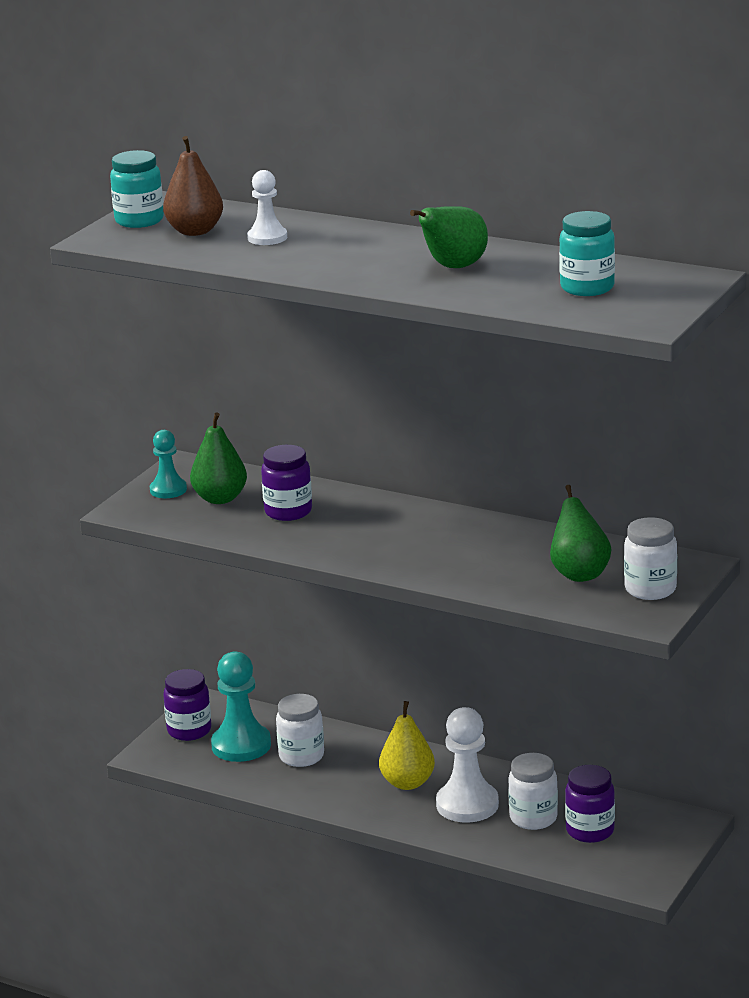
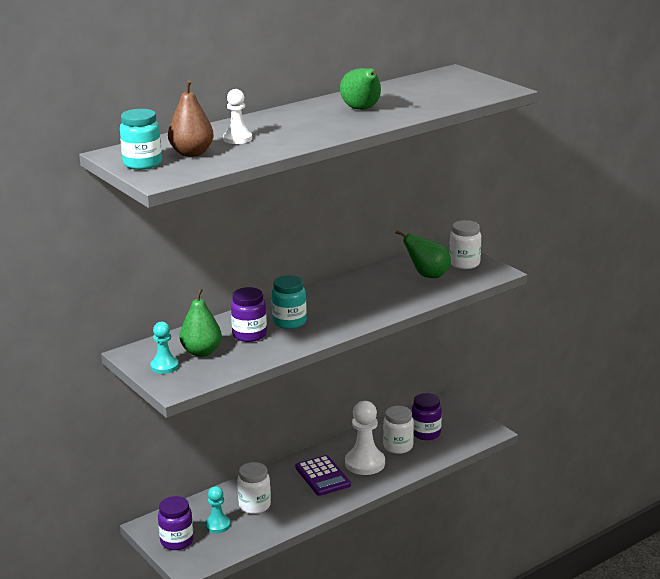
camera: 65 degrees left, 0 degrees up
turquoise pawn [211,651,271,762] -> turquoise pawn [205,486,231,533], size x0.60
yellow pear [379,701,435,790] -> purple calculator [295,455,351,496]
turquoise jar [559,211,615,296] -> turquoise jar moved to [272,275,307,329]

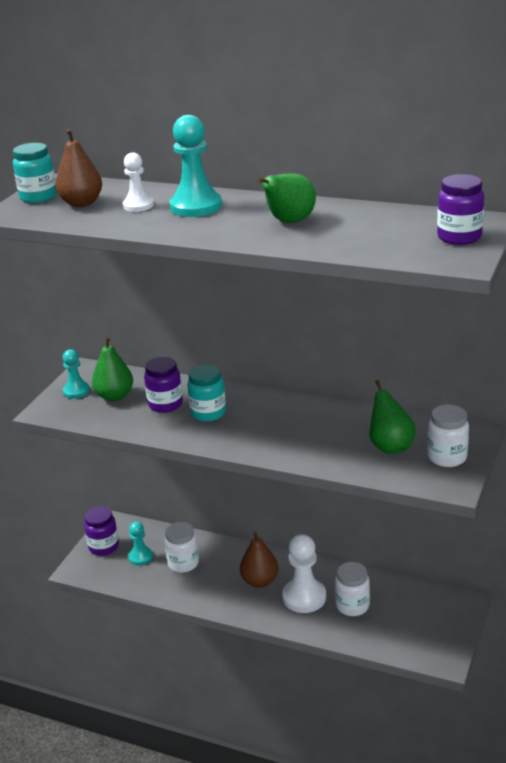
camera: 60 degrees right, 5 degrees up
purple calculator [295,455,351,496] -> brown pear [240,532,279,588]
purple jar [412,393,442,440] -> purple jar moved to [437,174,484,245]
none -> turquoise pawn [169,115,222,217]

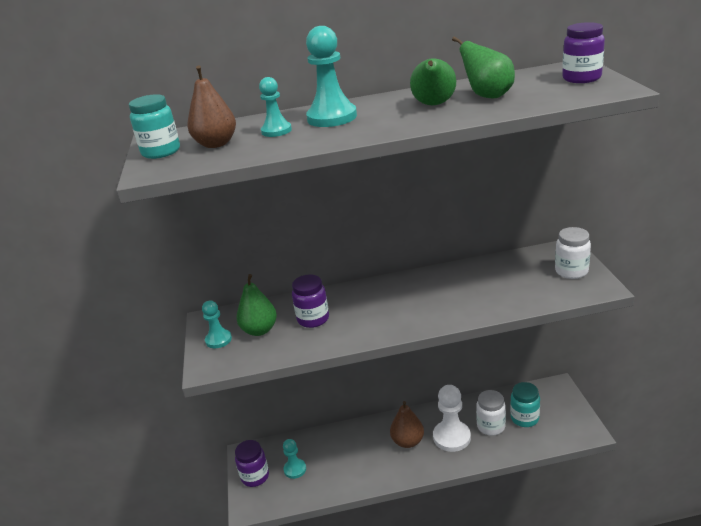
camera: 30 degrees left, 0 degrees up
white pawn [123,152,154,212] -> turquoise pawn [259,77,292,137]
white jar [164,522,199,573] -> none
turquoise jar [187,364,226,422] -> turquoise jar moved to [510,382,540,427]
green pear [370,380,416,454] -> green pear moved to [452,37,515,98]

